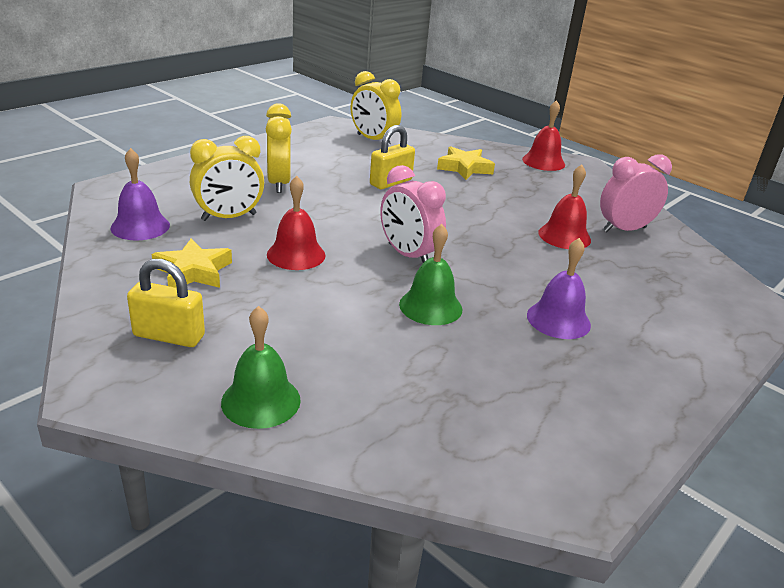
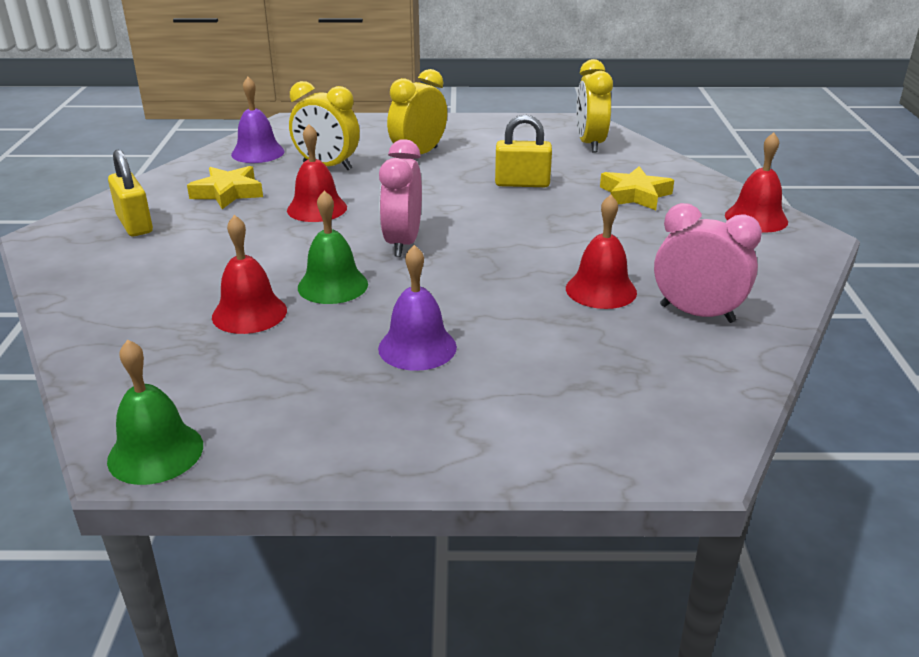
camera: 50 degrees right, 0 degrees up
green bell [221,306,301,429] -> green bell moved to [107,340,203,485]
none -> red bell [212,215,287,334]

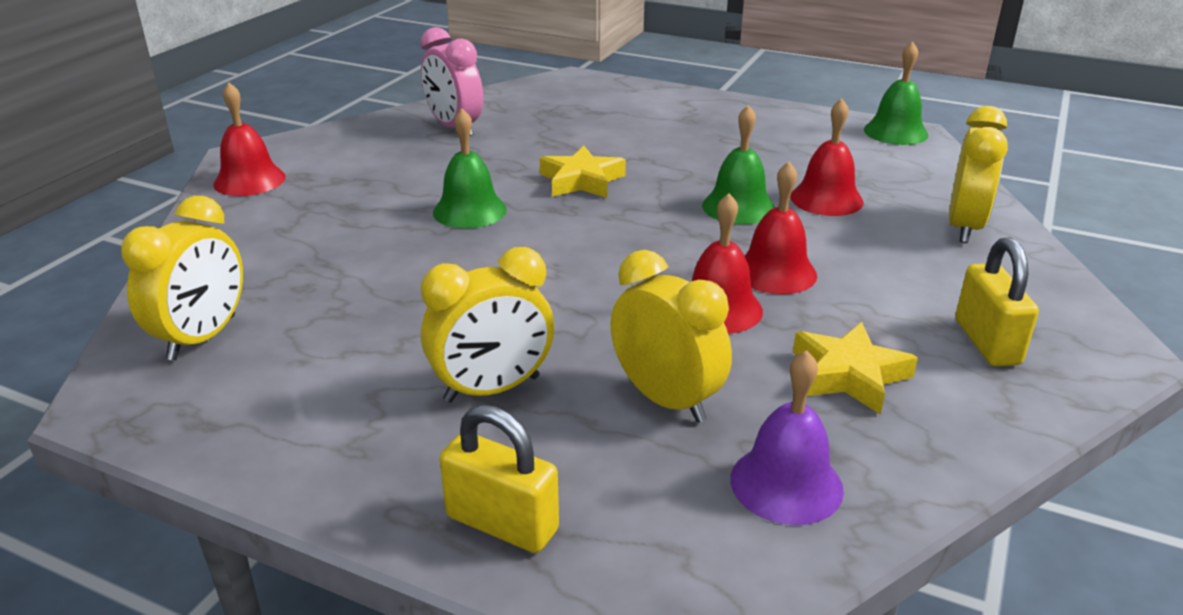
camera: 155 degrees left, 0 degrees up
purple bell [378,245,457,371] -> none
pink clock [379,139,422,257] -> none
yellow padlock [495,114,552,187] -> yellow padlock moved to [440,405,559,553]
red bell [566,195,637,309] -> red bell moved to [744,161,817,294]
yellow star [600,166,674,210] -> yellow star moved to [539,146,626,198]
none -> green bell [433,109,507,229]
none -> yellow clock [949,106,1008,243]

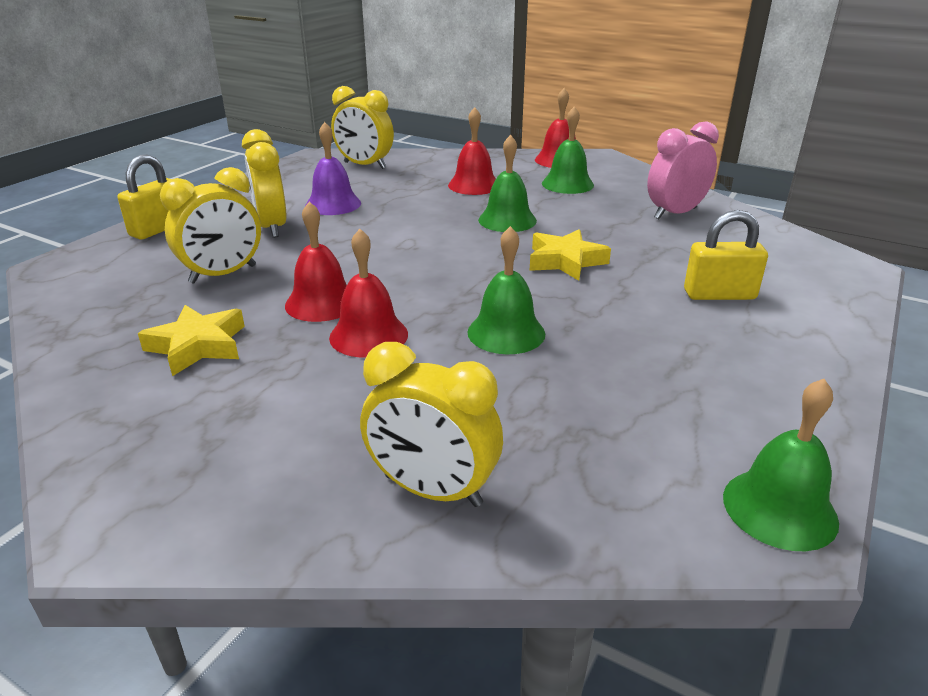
camera: 95 degrees right, 0 degrees up
purple bell [730,350,844,525] -> purple bell moved to [305,122,361,215]
red bell [790,98,863,216] -> red bell moved to [448,107,496,195]
yellow padlock [955,237,1039,366] -> yellow padlock moved to [684,210,768,300]
none -> green bell [542,106,594,194]

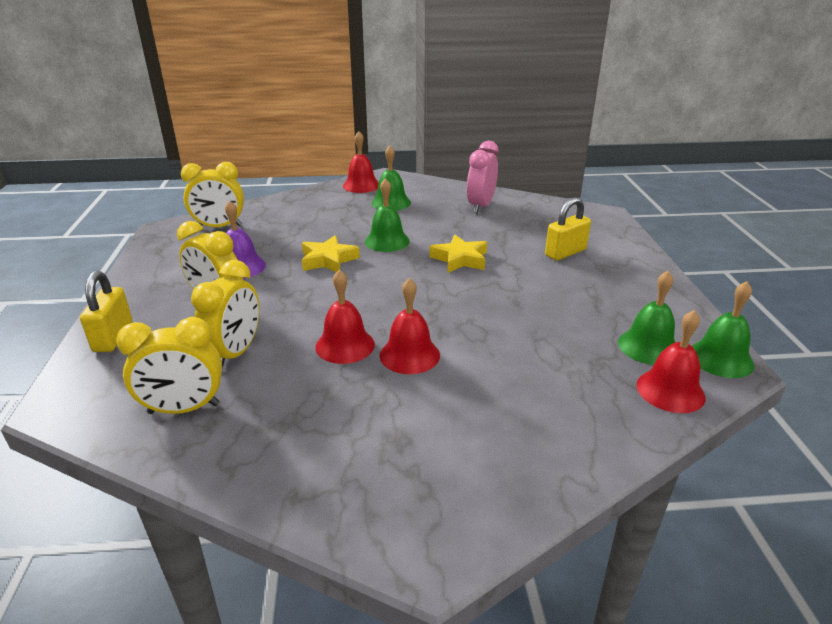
camera: 35 degrees left, 0 degrees up
yellow star [138,305,245,376] -> yellow star moved to [302,235,360,272]
yellow clock [360,342,503,507] -> yellow clock moved to [116,317,222,414]
red bell [448,107,496,195] -> red bell moved to [636,310,706,413]
green bell [467,226,545,354] -> green bell moved to [618,271,675,365]

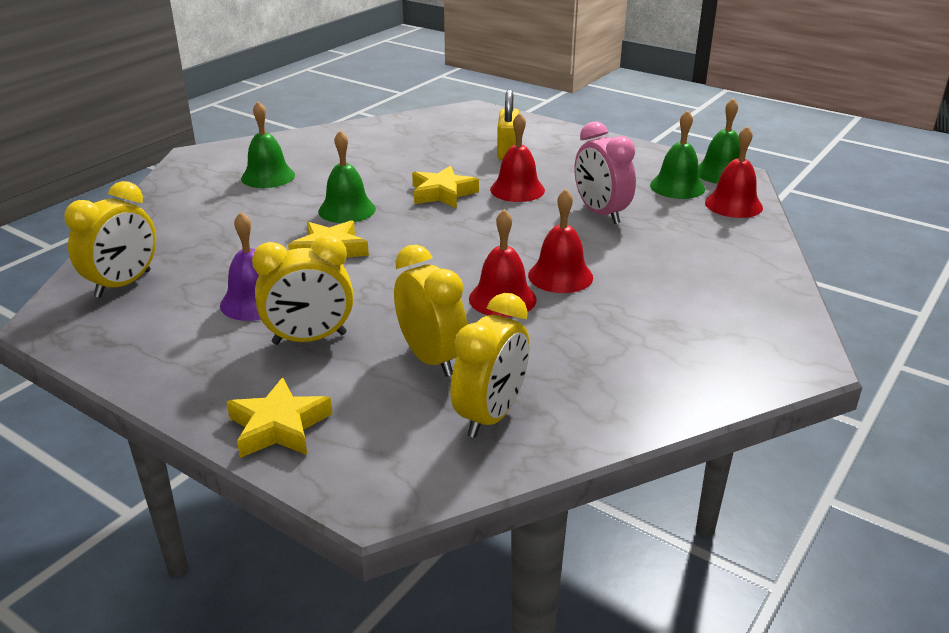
camera: 50 degrees left, 0 degrees up
yellow padlock [80,271,132,352] -> yellow star [227,377,332,458]
red bell [343,131,379,193] -> red bell moved to [490,113,545,202]
pink clock [467,141,498,213] -> pink clock moved to [574,121,636,224]

